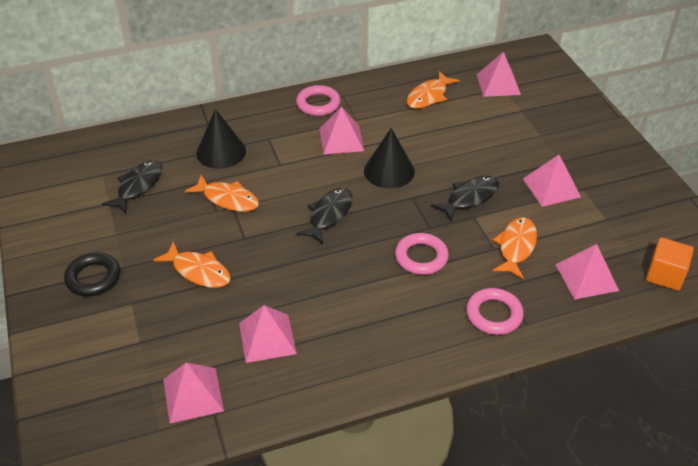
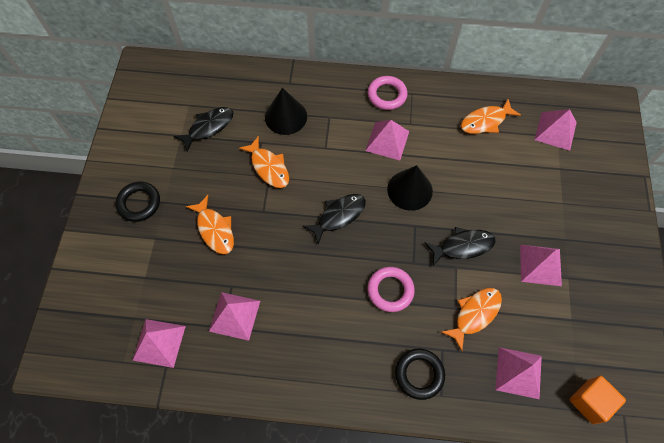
camera: 25 degrees right, 20 degrees up
pink ring [466,288,524,335] -> black ring [395,349,445,400]

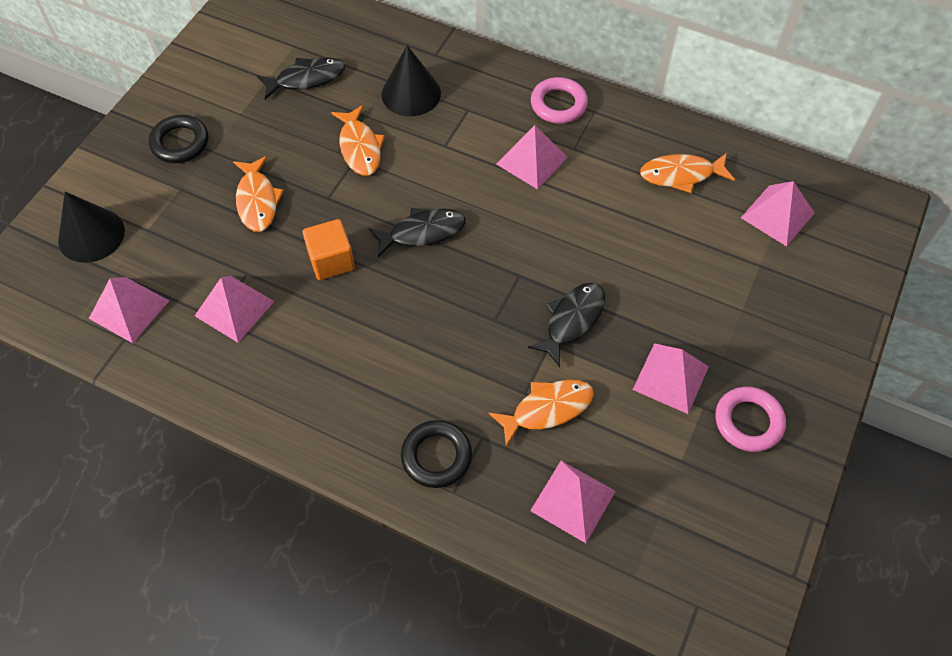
camera: 20 degrees right, 5 degrees down
pink ring [368,267,415,312] -> pink ring moved to [715,387,786,452]
black cone [387,165,433,211] -> black cone moved to [58,192,125,263]
black fish [425,227,496,266] -> black fish turned 60 degrees counterclockwise [528,283,605,367]
orange cube [570,376,626,424] -> orange cube moved to [303,219,355,280]

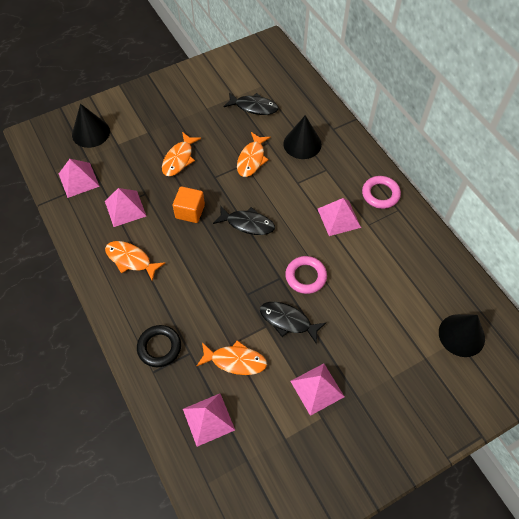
camera: 35 degrees right, 0 degrees up
black ring [149,115,208,163] -> none
black fish [528,283,605,367] -> black fish turned 135 degrees counterclockwise [260,302,326,344]
orange fish [640,153,735,193] -> orange fish moved to [105,241,165,281]
pink ring [715,387,786,452] -> pink ring moved to [285,256,327,294]
pink pyramid [741,181,814,247] -> black cone [439,314,485,357]

